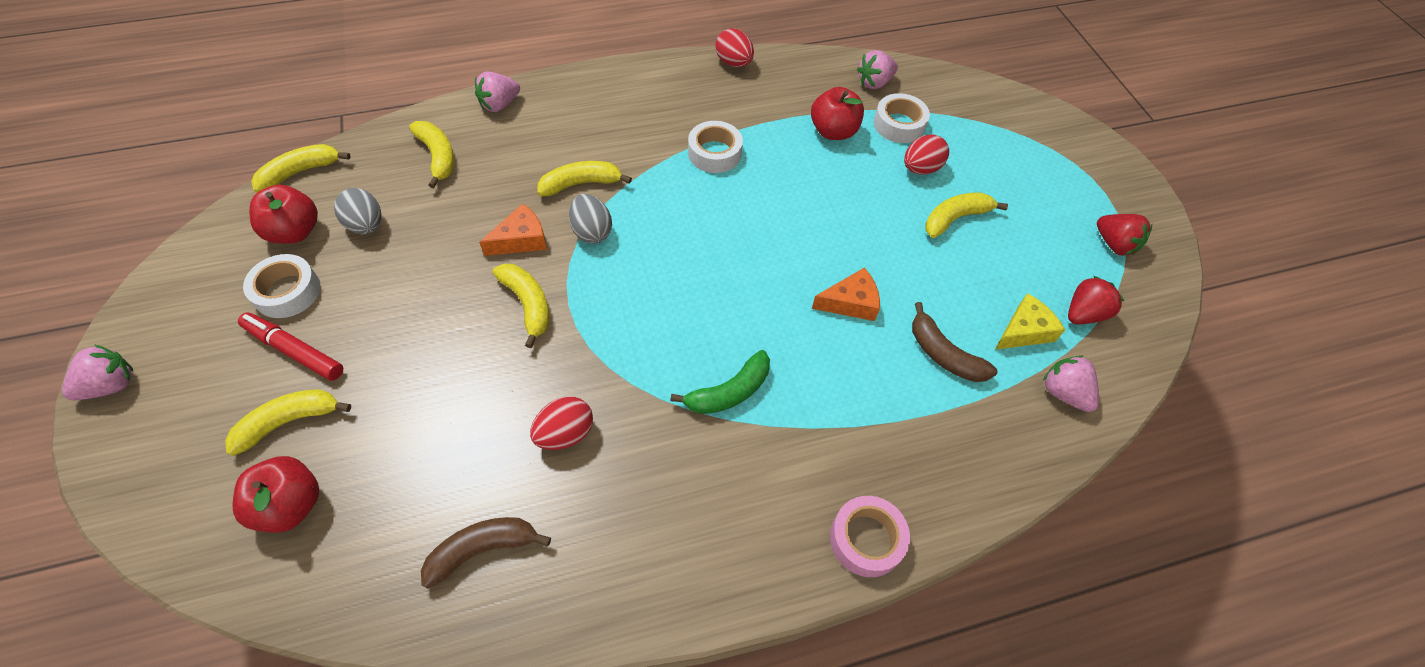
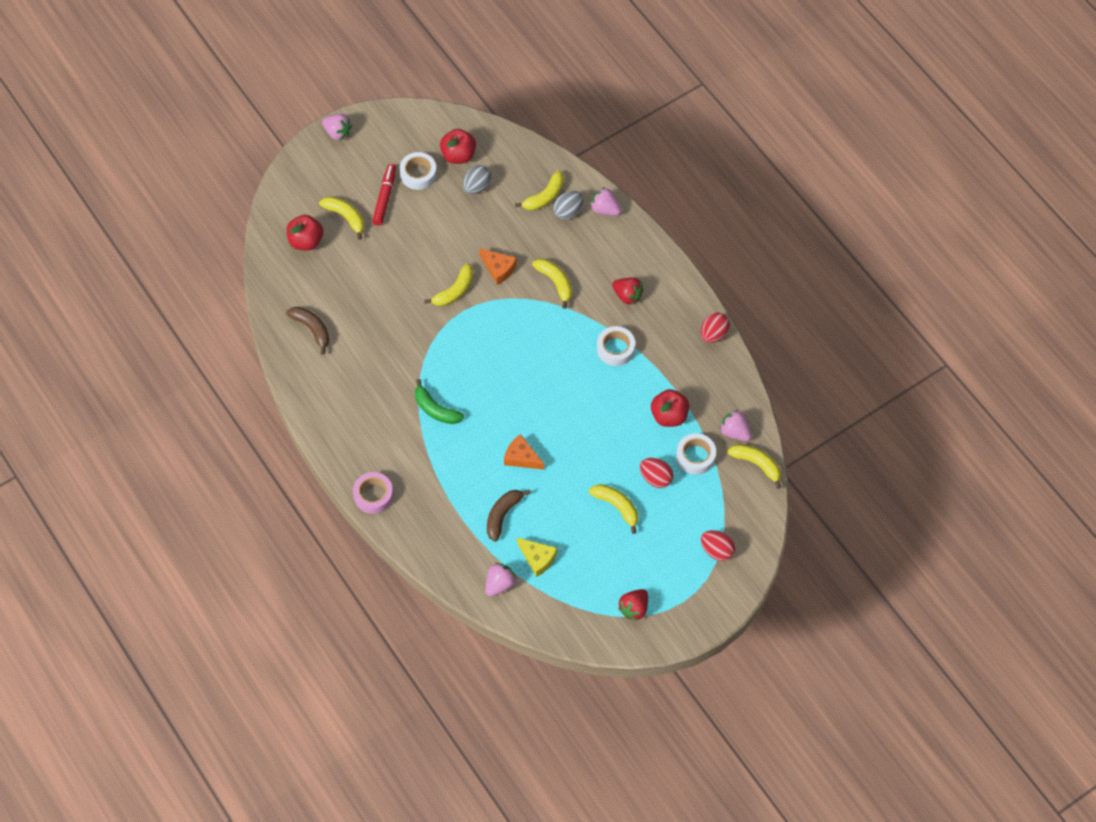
camera: 75 degrees right, 5 degrees up
yellow banana [251,144,350,193] -> yellow banana moved to [727,444,781,489]
red egg [530,396,593,450] -> red egg moved to [701,530,735,561]
grey egg [569,194,612,244] -> grey egg moved to [553,191,583,220]
orange cheese [812,268,880,321] -> orange cheese turned 150 degrees clockwise [504,434,544,470]
red strawberry [1068,276,1124,324] -> red strawberry moved to [612,278,644,305]

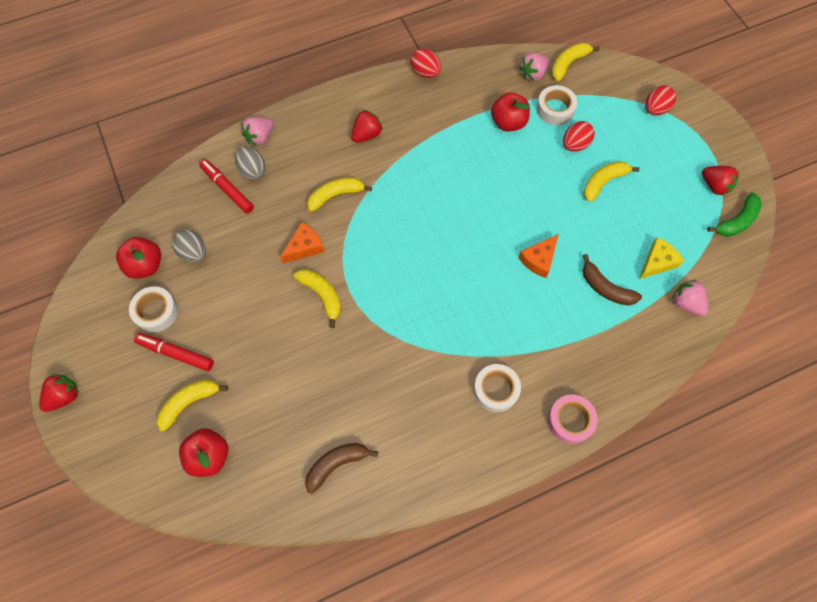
camera: 80 degrees left, 5 degrees up
pink strawberry [322,114,352,140] -> red strawberry [39,374,79,412]
green banana [415,379,464,424] -> green banana moved to [707,192,762,237]
yellow banana [515,170,564,211] -> red marker [199,159,254,214]
white tape [597,326,635,366] -> white tape moved to [473,364,521,412]

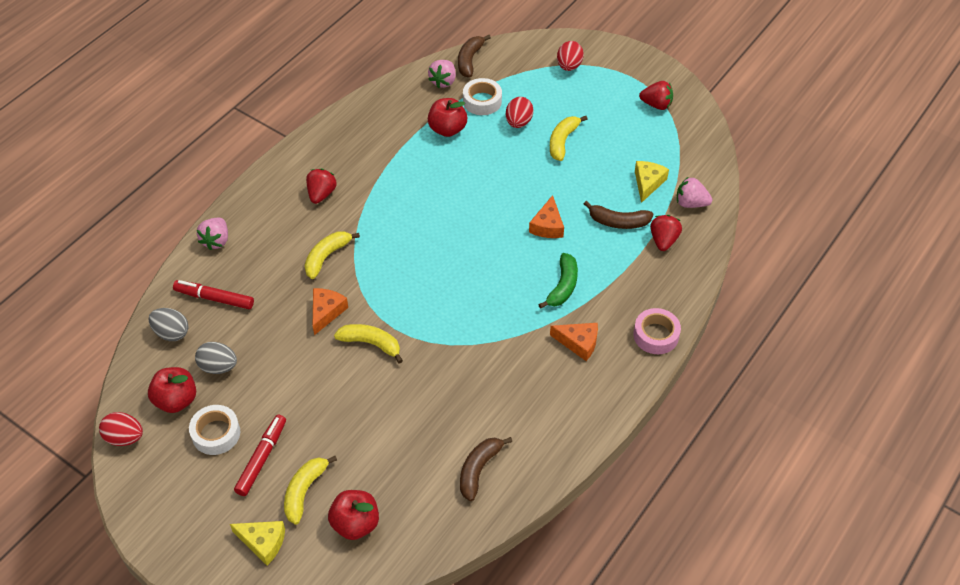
camera: 30 degrees left, 15 degrees down
red strawberry [39,374,79,412] -> red strawberry moved to [650,215,682,251]
red marker [134,333,214,371] -> red marker turned 120 degrees clockwise [234,415,286,496]
grey egg [235,146,266,180] -> grey egg moved to [149,308,189,341]
red egg [410,48,441,78] -> red egg moved to [99,412,143,446]
white tape [473,364,521,412] -> orange cheese [550,323,598,361]
yellow banana [551,43,600,81] -> brown banana [458,35,491,77]
green banana [707,192,762,237] -> green banana moved to [538,253,578,309]
none -> yellow cheese [230,521,285,565]

